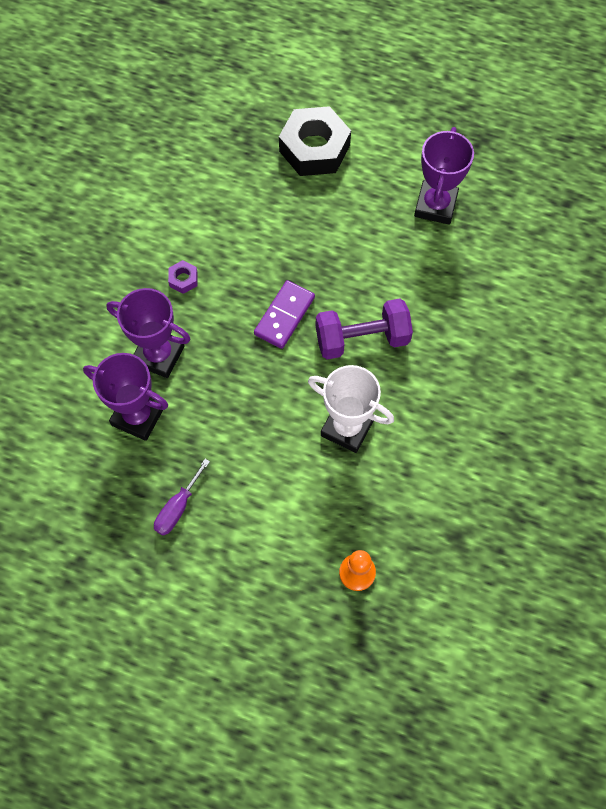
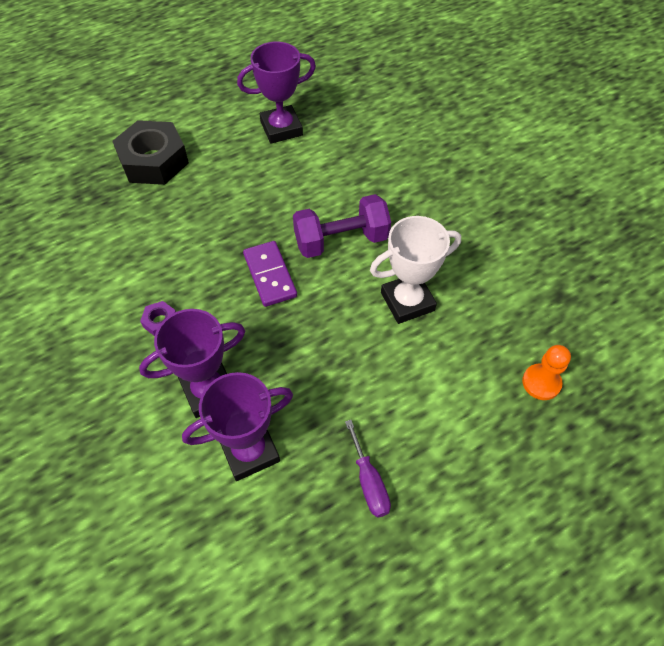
camera: 50 degrees left, 10 degrees down
purple dumbbell [316,299,413,359] -> purple dumbbell turned 45 degrees clockwise [293,194,391,258]
purple trophy [414,127,474,225] -> purple trophy turned 75 degrees counterclockwise [237,42,316,144]

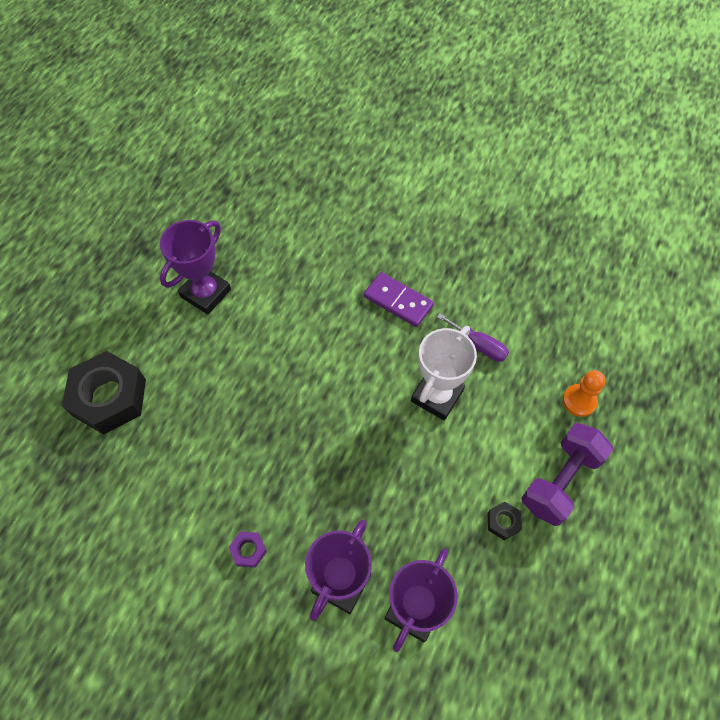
camera: 35 degrees left, 5 degrees up
purple domino [243,241,297,307] -> purple domino moved to [364,272,434,327]
purple dumbbell [293,194,391,258] -> purple dumbbell moved to [522,423,613,526]
purple screwdriver [345,420,391,518] -> purple screwdriver moved to [437,313,509,362]
none -> black nut [488,502,522,540]

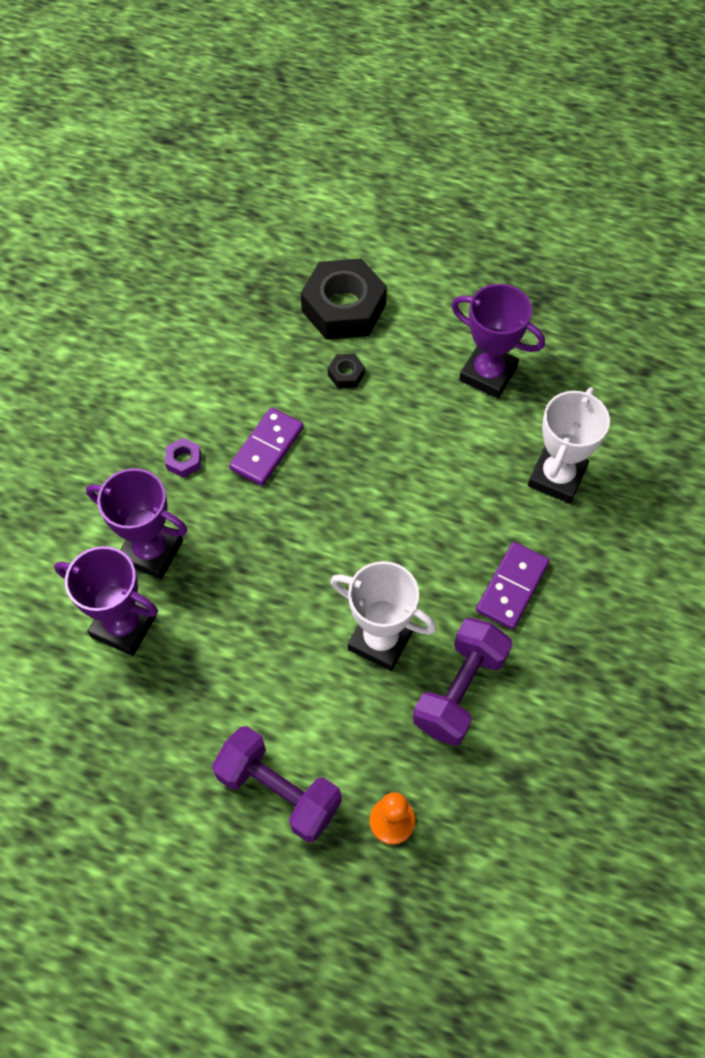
camera: 85 degrees right, 0 degrees up
purple screwdriver [437,313,509,362] -> purple dumbbell [413,618,512,746]
black nut [488,502,522,540] -> black nut moved to [328,354,365,388]
none -> purple domino [229,407,304,486]
none -> white trophy [528,387,610,504]

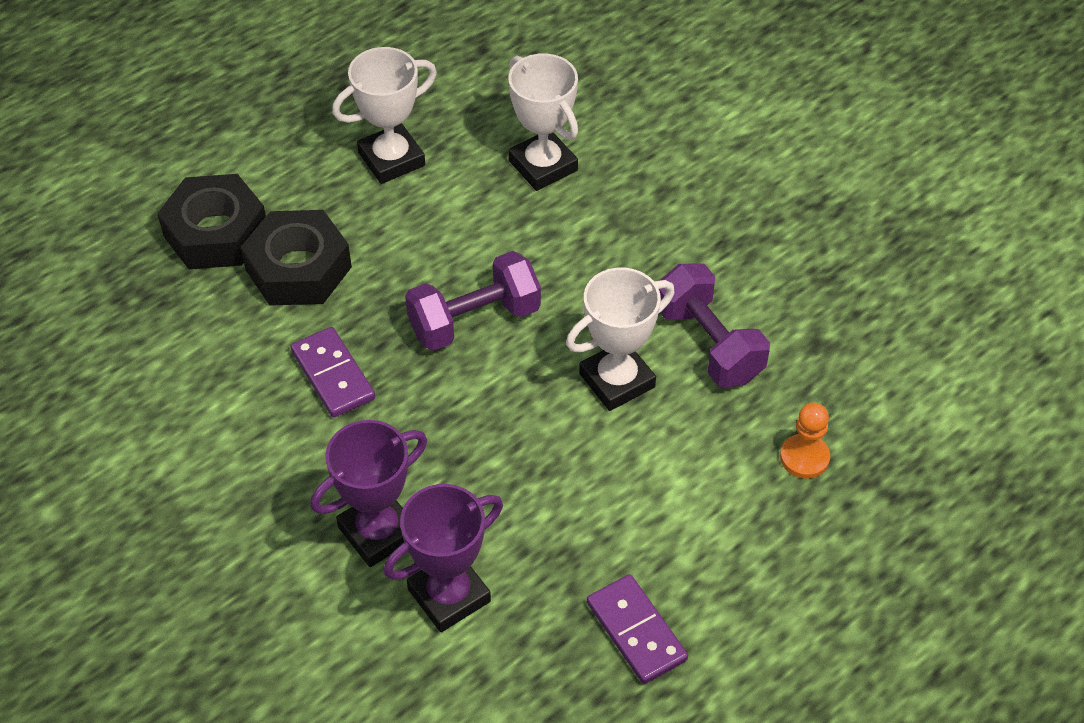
camera: 60 degrees left, 10 degrees down
purple nut [165,438,201,478] -> none
purple dumbbell [212,726,342,842] -> purple dumbbell moved to [405,251,541,351]
black nut [328,354,365,388] -> black nut [241,210,352,305], size x2.37
purple trophy [451,284,545,398] -> white trophy [332,47,437,184]
purple domino [476,542,550,630] -> purple domino moved to [587,574,688,684]

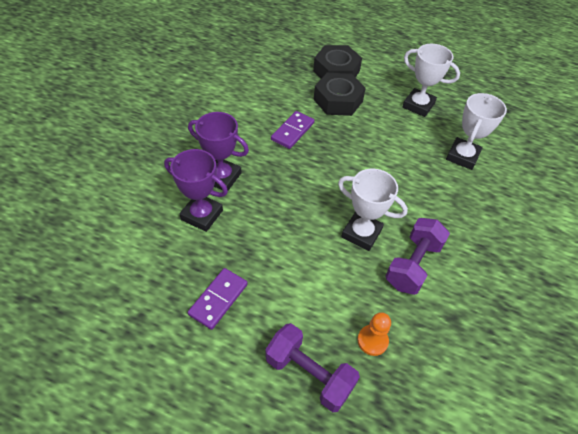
camera: 60 degrees right, 0 degrees up
purple dumbbell [405,251,541,351] -> purple dumbbell moved to [265,323,360,412]

